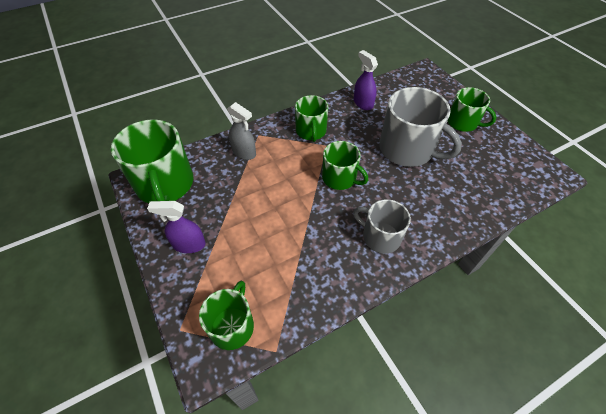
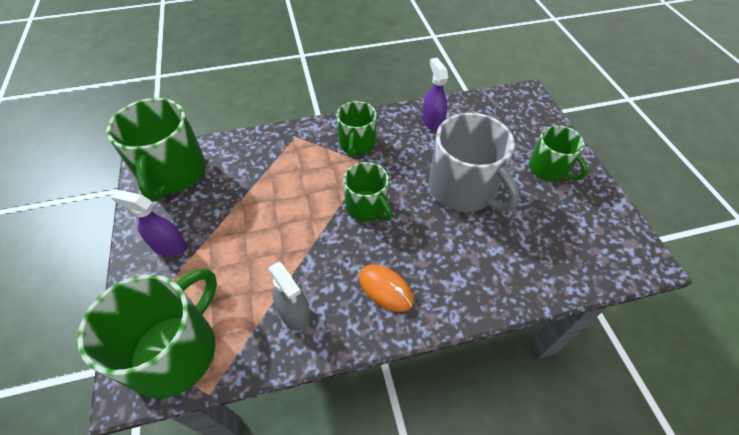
camera: 15 degrees right, 0 degrees up
green mug [199,281,254,350] -> green mug [77,269,217,399], size x1.67
grey spray bottle [227,102,256,160] -> grey spray bottle moved to [269,261,311,331]
grey mug [353,199,411,254] -> orange mouse [359,265,414,312]

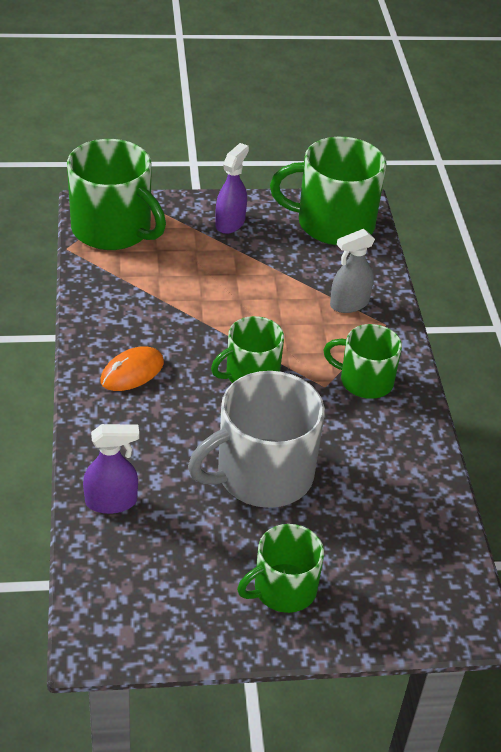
camera: 95 degrees right, 10 degrees down
grey spray bottle [269,261,311,331] -> grey spray bottle moved to [330,229,375,313]
purple spray bottle [422,58,449,131] -> purple spray bottle moved to [83,424,139,514]

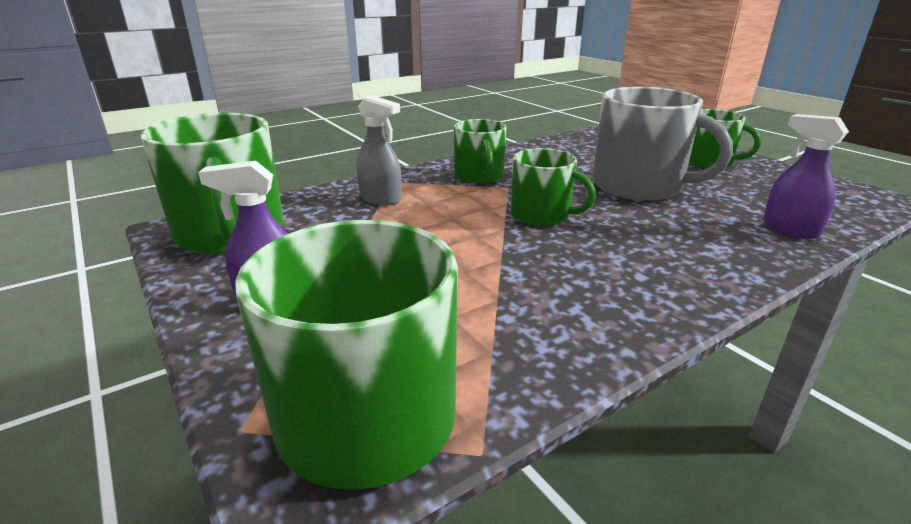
camera: 115 degrees left, 15 degrees down
orange mouse [100,347,164,391] -> none

